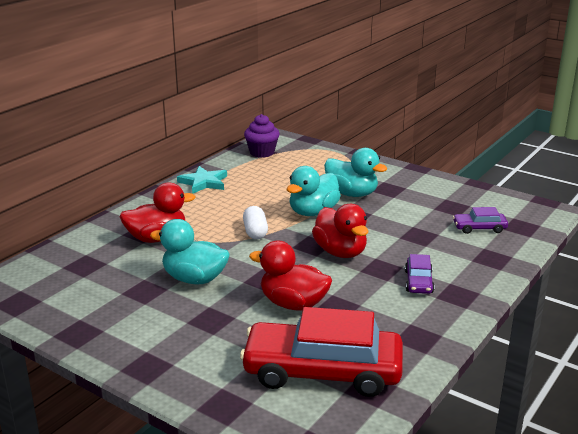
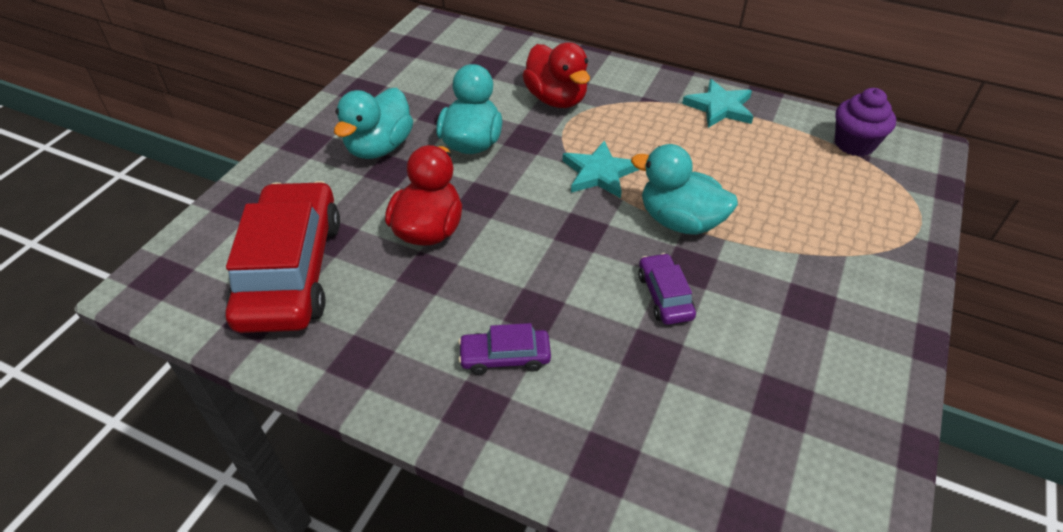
camera: 80 degrees right, 20 degrees up
white capsule [243,206,268,239] -> turquoise star [562,140,640,198]
red duck [312,204,369,258] -> none
turquoise duck [324,148,387,197] -> turquoise duck moved to [334,88,413,159]
purple car [453,207,508,234] -> purple car moved to [638,253,696,325]

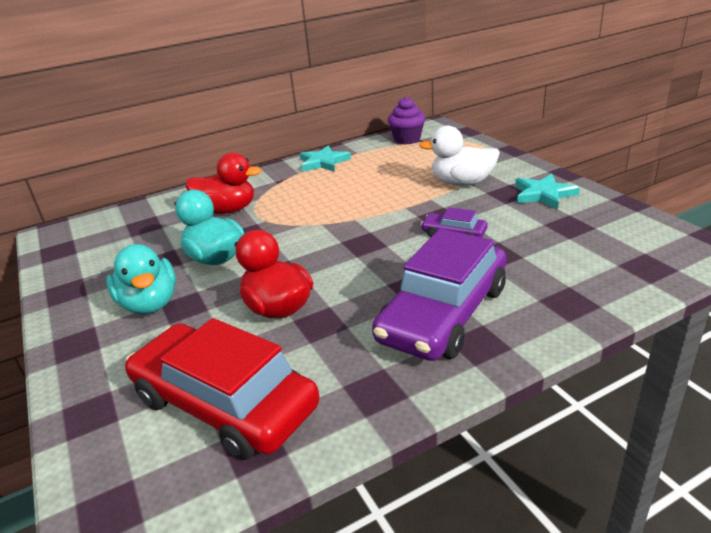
camera: 50 degrees left, 15 degrees down
purple car [458,323,551,375] -> purple car [372,229,506,361], size x2.26
turquoise star [562,140,640,198] -> turquoise star moved to [515,174,580,210]
turquoise duck [631,144,738,235] -> none
none -> white duck [419,126,500,186]

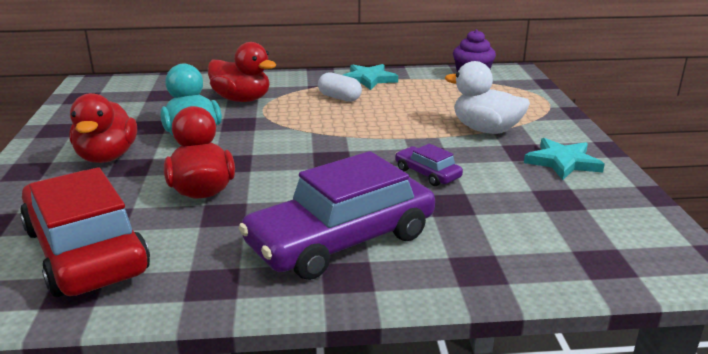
camera: 20 degrees right, 5 degrees down
turquoise duck [106,244,176,314] -> red duck [69,93,137,163]
none -> white capsule [318,72,362,102]

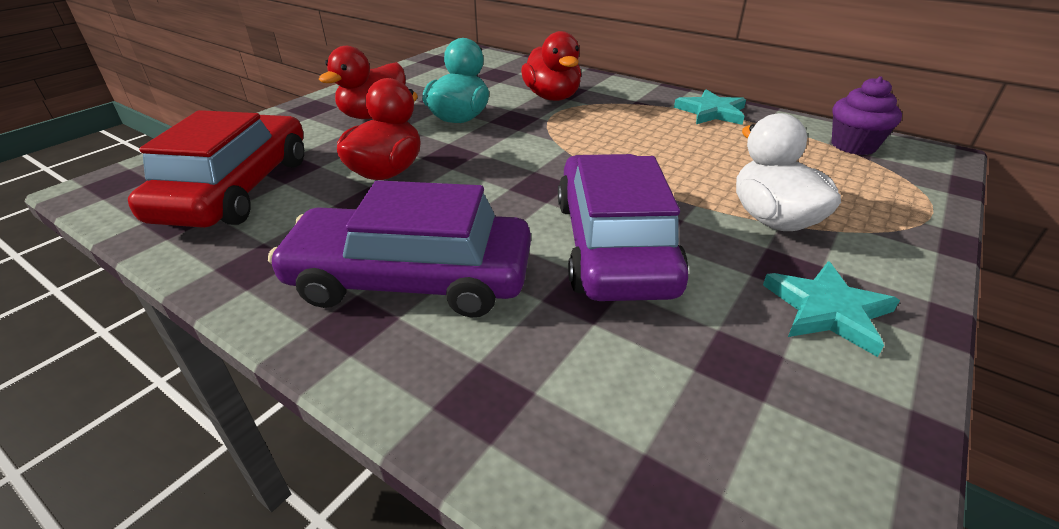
camera: 40 degrees right, 10 degrees up
white capsule [318,72,362,102] -> none
purple car [395,144,463,186] -> purple car [558,154,689,301], size x2.26

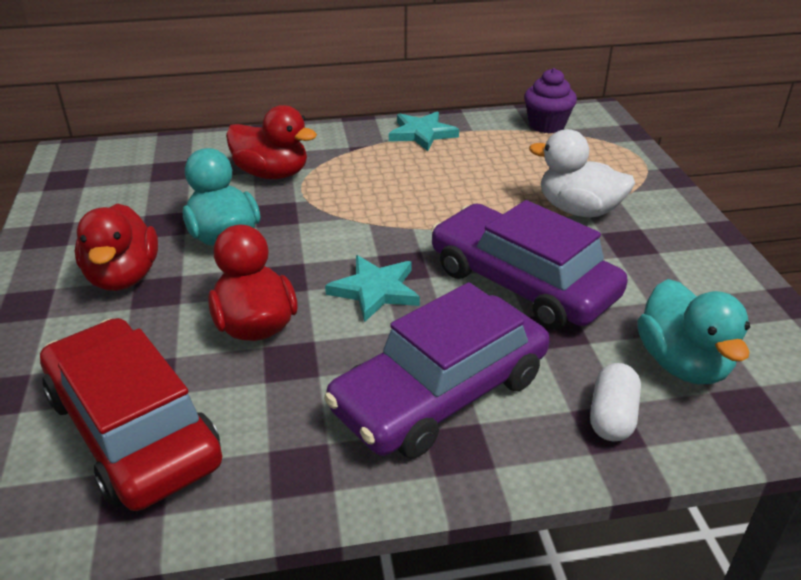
camera: 45 degrees left, 0 degrees up
turquoise star [763,261,900,357] -> turquoise star moved to [325,255,420,322]
none -> white capsule [590,363,641,441]
none -> turquoise duck [637,279,750,384]

